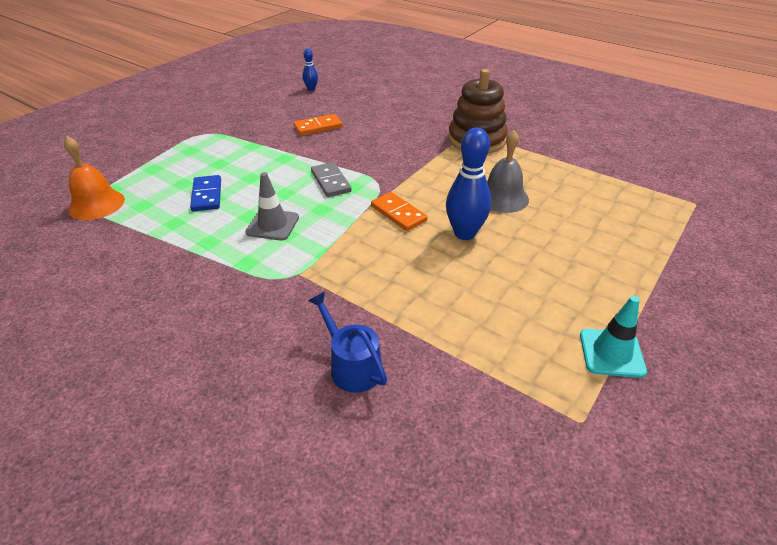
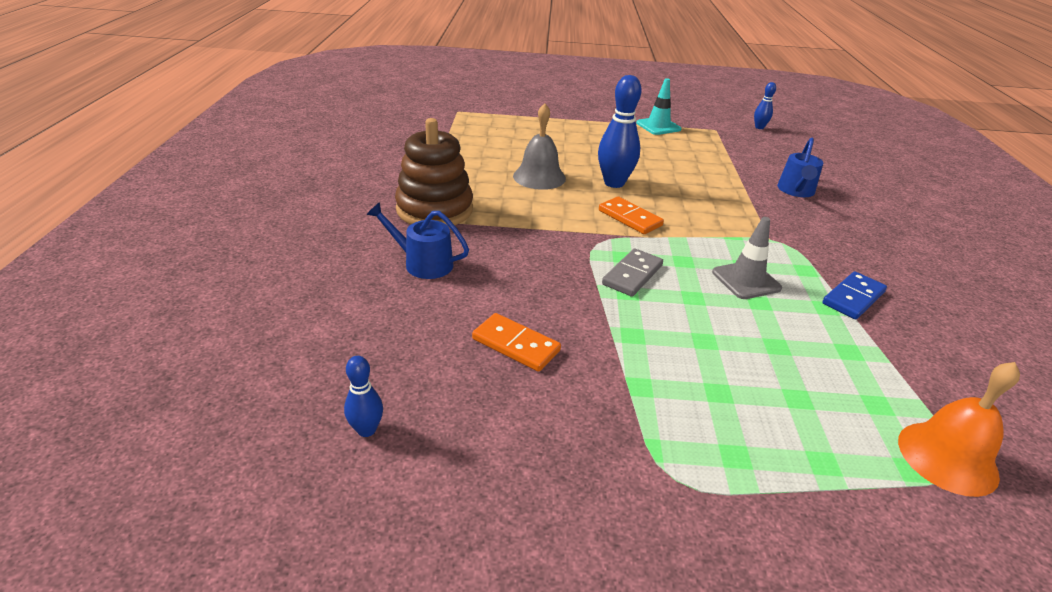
camera: 125 degrees left, 5 degrees down
blue domino [190,175,221,212] -> blue domino moved to [822,271,887,319]
orange domino [371,192,427,231] -> orange domino turned 60 degrees counterclockwise [599,197,664,234]
none -> blue watering can [366,202,469,279]
none -> blue bowling pin [754,82,776,129]

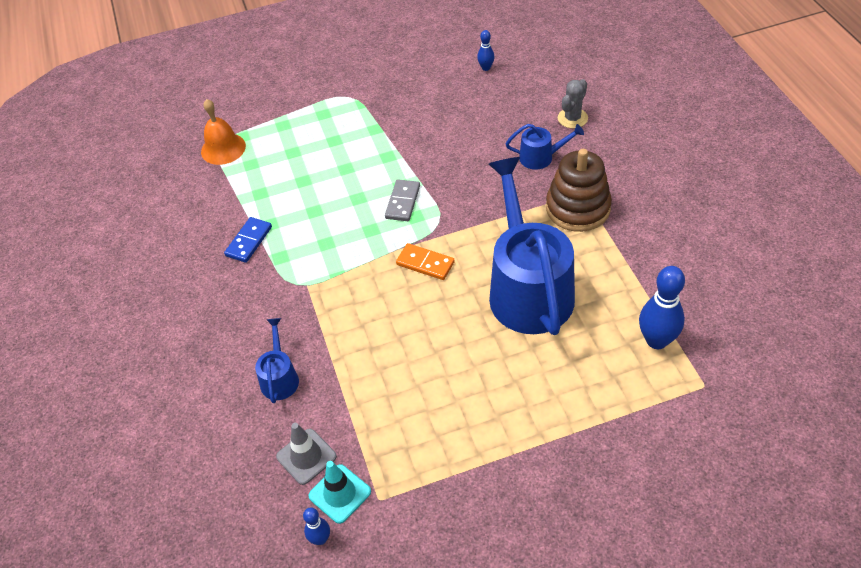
camera: 165 degrees right, 15 degrees up
orange domino [472,313,561,372] -> none
grey bell [513,103,566,190] -> blue watering can [489,157,575,335]
blue bowling pin [598,75,642,188] -> blue bowling pin moved to [639,266,685,349]
turquoise traffic cone [636,78,682,135] -> turquoise traffic cone moved to [308,461,371,524]
grey traffic cone [712,217,782,299] -> grey traffic cone moved to [276,423,337,485]
none -> grey cactus [558,79,588,129]

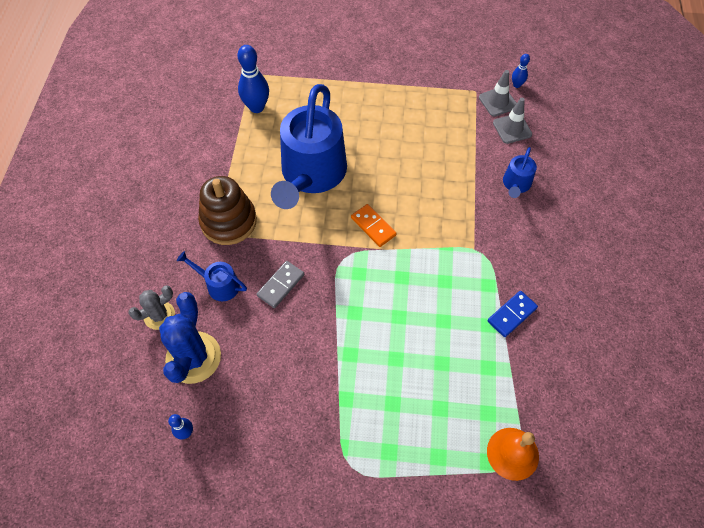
camera: 160 degrees left, 10 degrees up
turquoise traffic cone [308,461,371,524] -> grey traffic cone [479,70,517,117]
grey domino [385,179,420,221] -> grey domino moved to [257,261,304,308]
none -> blue cactus [159,292,221,384]

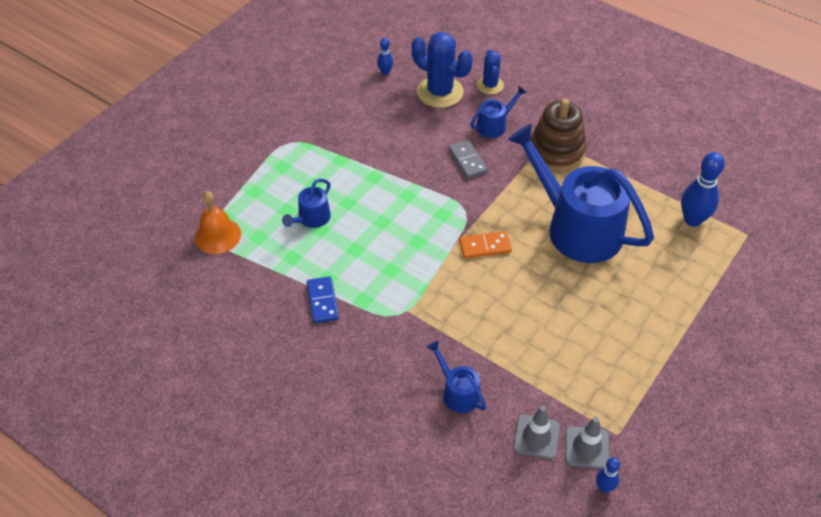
camera: 120 degrees right, 10 degrees down
grey cactus [128,285,175,330] -> blue cactus [477,49,504,94]
none -> blue watering can [282,179,331,228]

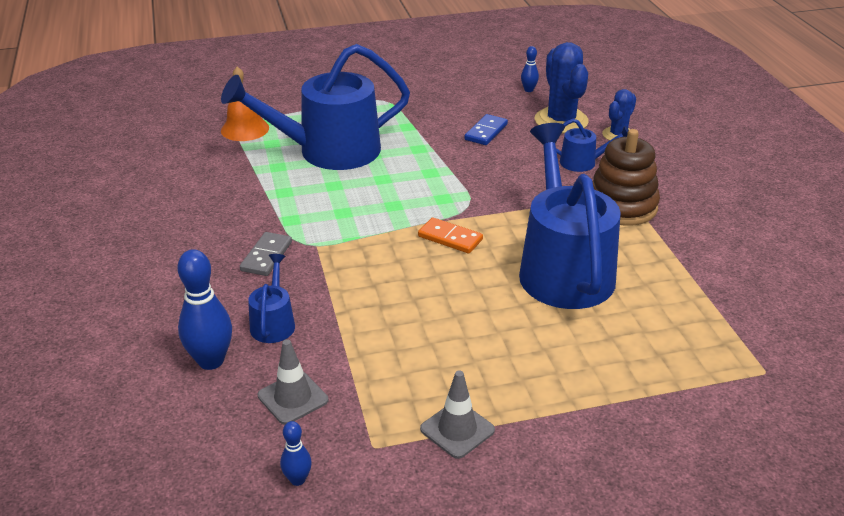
camera: 40 degrees right, 15 degrees down
blue watering can [282,179,331,228] -> blue watering can [221,44,410,170], size x2.28
blue domino [307,276,339,323] -> blue domino moved to [464,114,508,145]
grey domino [449,140,488,179] -> grey domino moved to [240,232,292,276]
grey traffic cone [565,417,609,469] -> grey traffic cone moved to [420,370,495,459]
blue bowling pin [681,152,725,227] -> blue bowling pin moved to [177,249,232,370]

